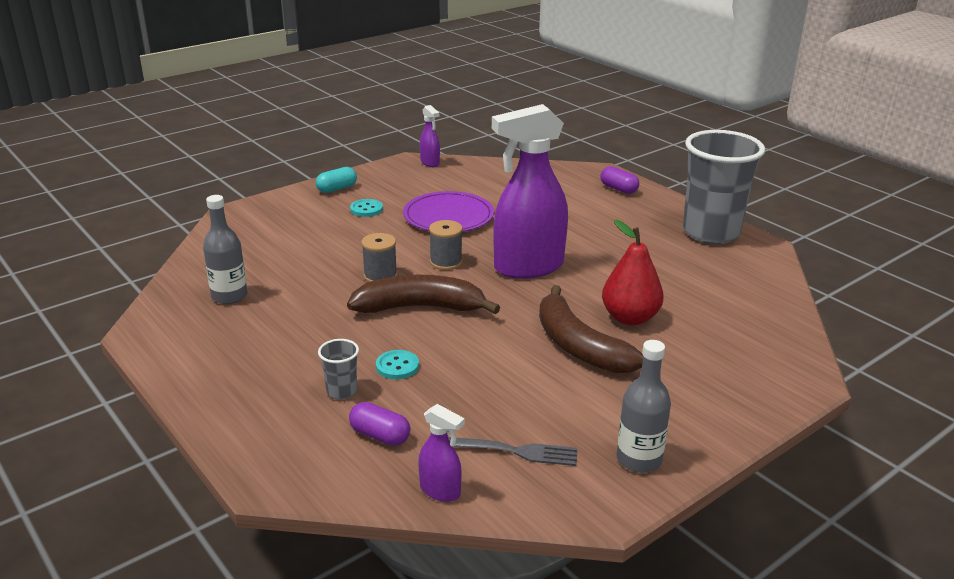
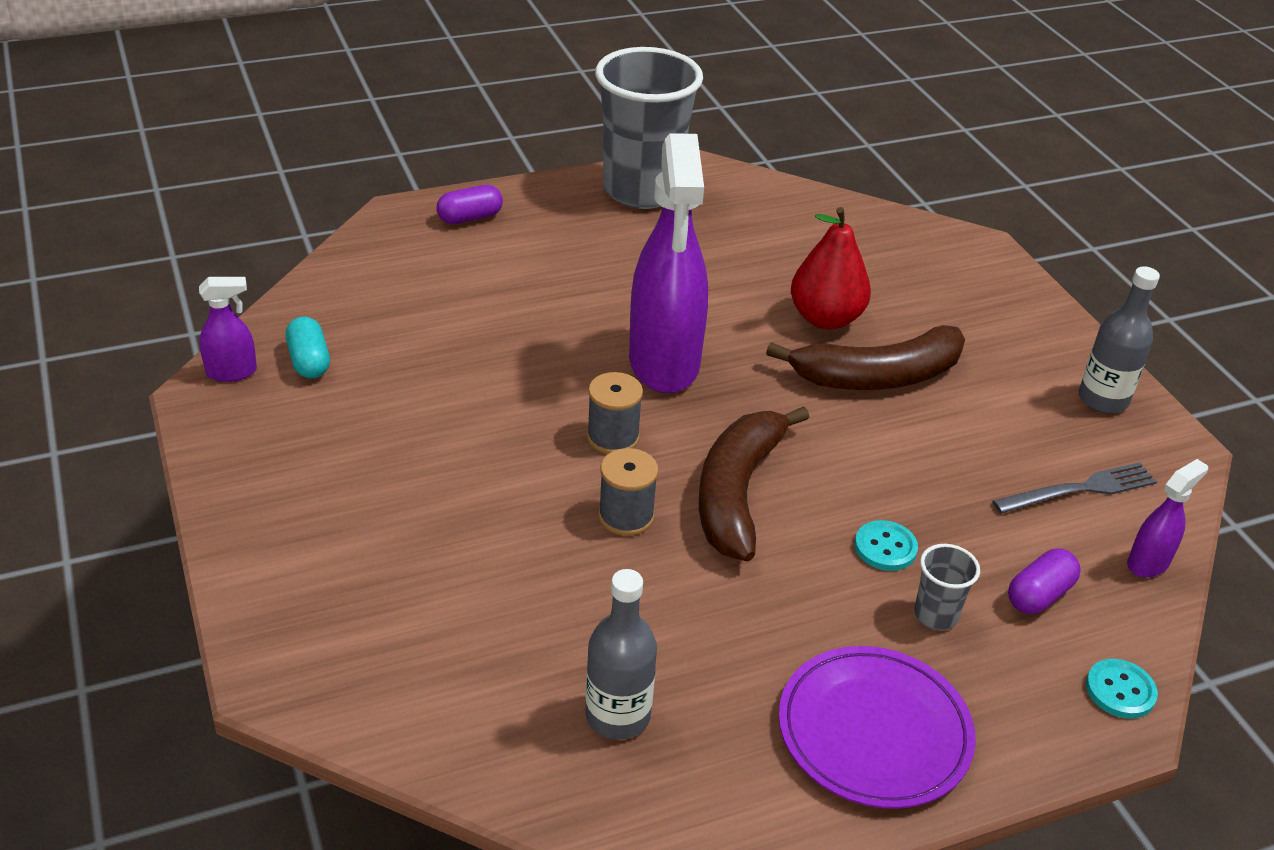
camera: 75 degrees left, 10 degrees up
turquoise capsule [316,167,357,193] -> turquoise capsule moved to [286,317,330,378]
turquoise button [350,199,383,217] -> turquoise button moved to [1086,659,1158,719]
purple plate [403,191,494,232] -> purple plate moved to [779,646,976,809]
grey fork [448,437,578,466] -> grey fork turned 45 degrees clockwise [992,462,1157,513]

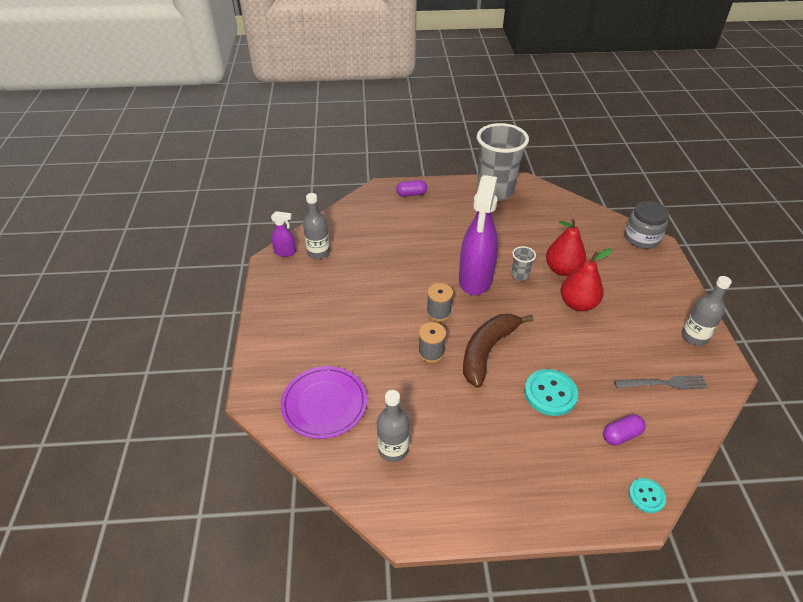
camera: 20 degrees right, 5 degrees up
turquoise capsule [286,317,330,378] -> grey bottle [303,193,330,259]
brown banana [766,325,965,390] -> red pear [561,248,613,311]
purple plate [779,646,976,809] -> purple plate moved to [281,366,367,439]
turquoise button [855,520,918,571] -> turquoise button [524,369,578,416], size x1.70
grey cup [914,544,980,631] -> grey cup moved to [511,246,536,281]
purple spray bottle [1127,459,1208,578] -> none
none -> grey jar [624,201,669,249]

